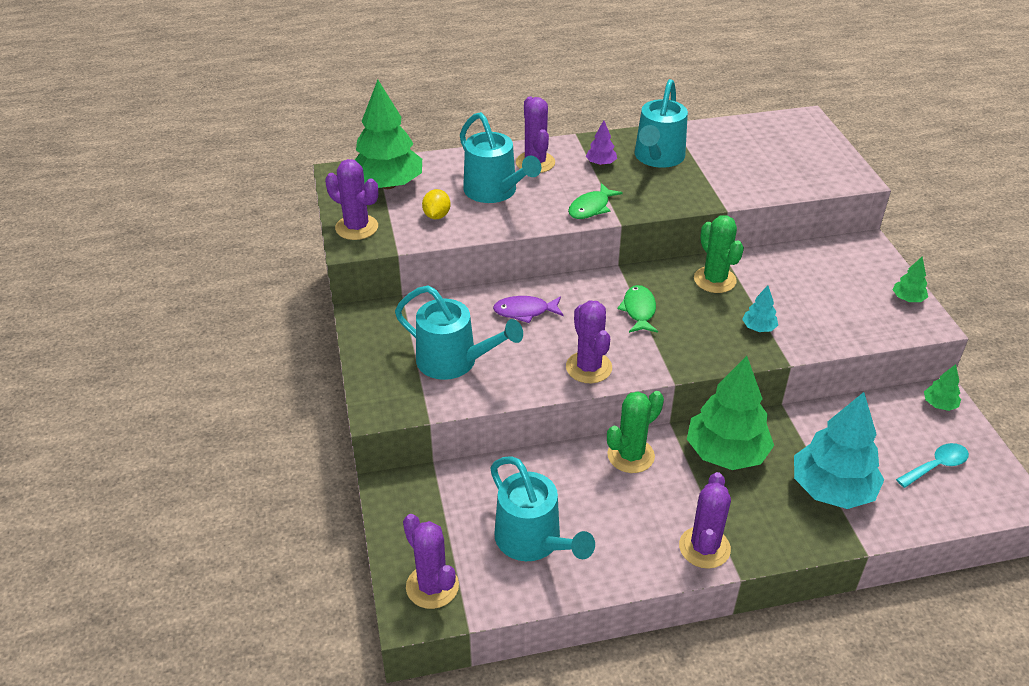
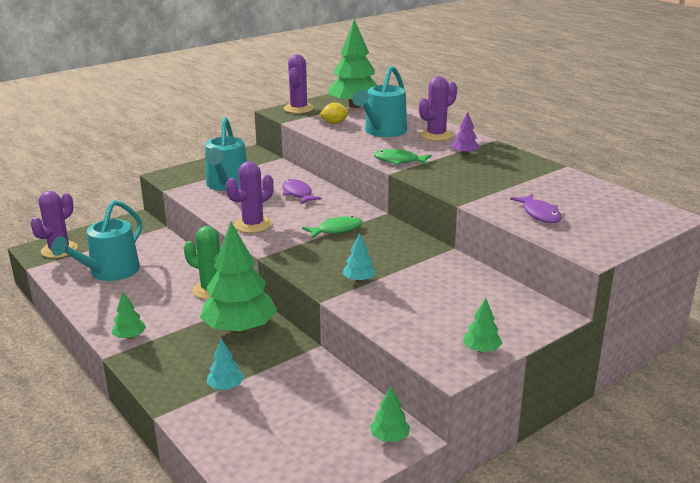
camera: 65 degrees right, 15 degrees down
turquoise watering can [635,79,688,168] -> none
purple cactus [679,472,731,569] -> green tree [112,292,146,339]
green cactus [694,216,744,293] -> none
turquoise tree [794,392,884,509] -> turquoise tree [207,339,244,390], size x0.44
turquoise spoon [896,443,969,488] -> none
none -> purple fish [510,194,562,223]

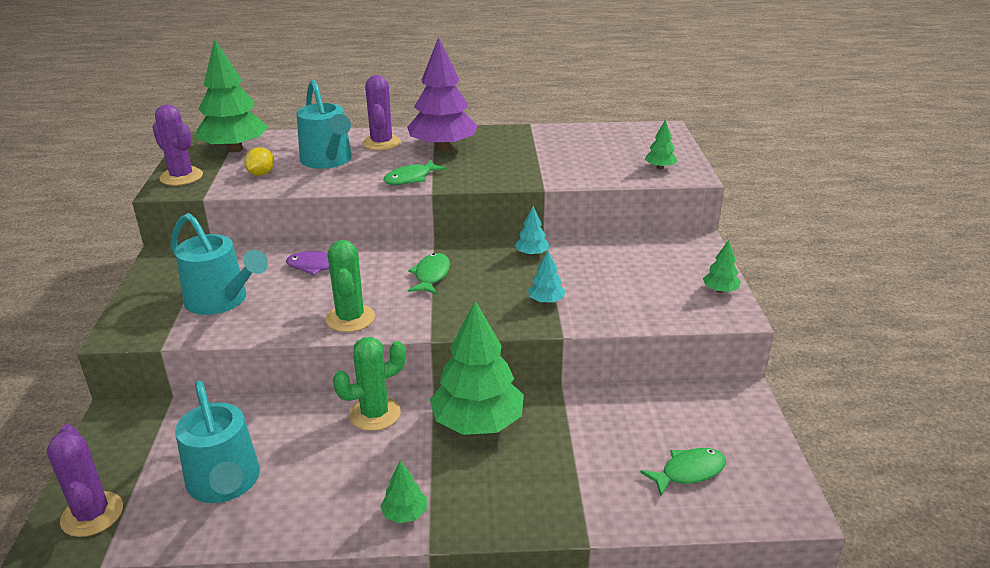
camera: 55 degrees left, 5 degrees up
turquoise tree [207,339,244,390] -> turquoise tree moved to [515,206,549,256]
purple cactus [226,161,274,233] -> green cactus [326,240,375,332]
green tree [370,387,410,442] -> green tree moved to [645,119,678,169]
purple tree [452,112,480,155] -> purple tree [407,37,477,151], size x2.27
purple fish [510,194,562,223] -> none
none -> green fish [640,448,726,496]

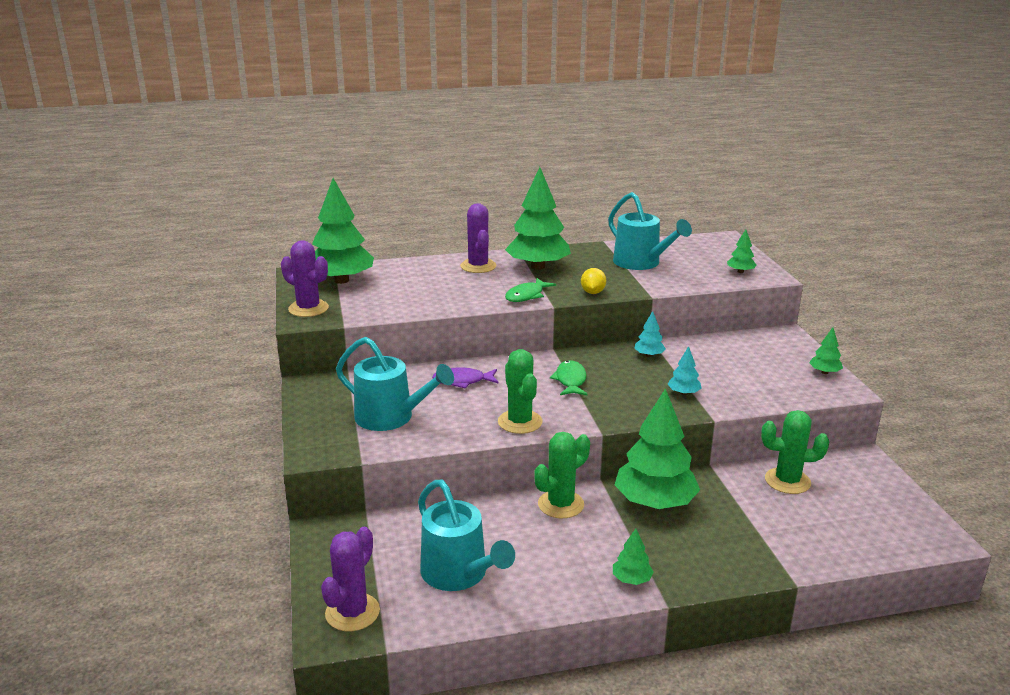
camera: 10 degrees left, 5 degrees down
purple cactus [47,424,123,537] -> purple cactus turned 60 degrees clockwise [321,527,380,632]
yellow lemon [244,147,274,176] -> yellow lemon moved to [581,268,606,294]
turquoise watering can [297,80,352,169] -> turquoise watering can moved to [608,192,692,270]
purple tree [407,37,477,151] -> green tree [505,167,571,270]
green fish [640,448,726,496] -> none
none -> green cactus [761,410,829,494]

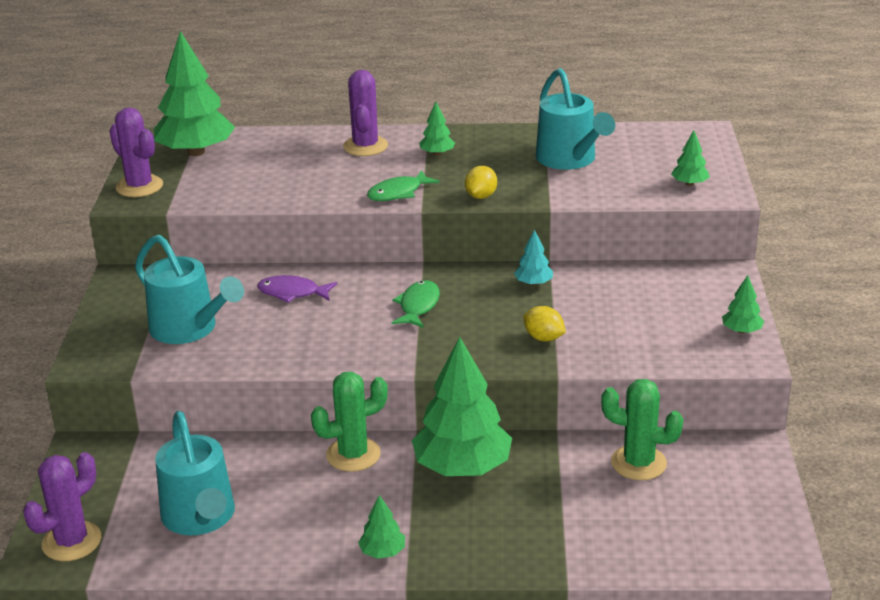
camera: 15 degrees right, 5 degrees up
green cactus [498,349,542,434] -> none
green tree [505,167,571,270] -> green tree [419,102,455,156], size x0.44
turquoise tree [668,346,702,395] -> yellow lemon [523,306,566,341]

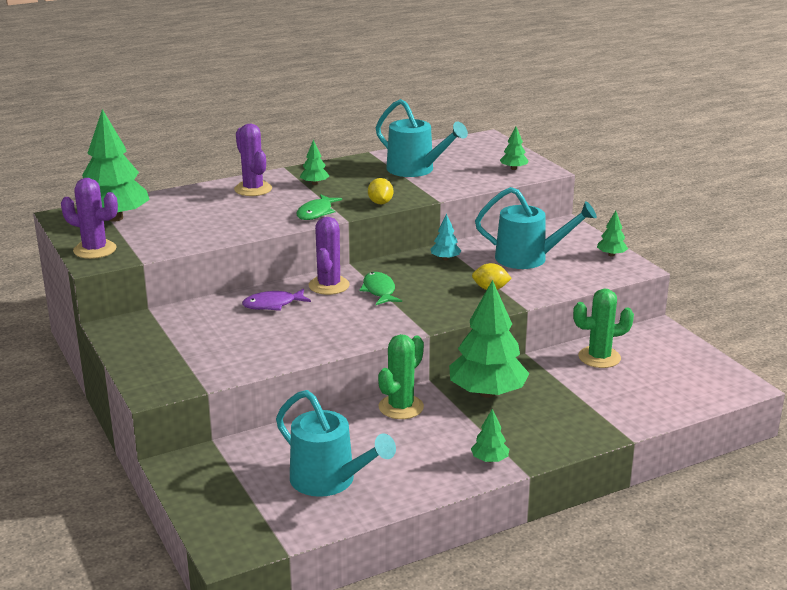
camera: 30 degrees left, 5 degrees down
purple cactus [23,452,101,561] -> purple cactus moved to [309,217,350,295]
turquoise watering can [135,235,244,344] -> turquoise watering can moved to [475,187,597,269]

